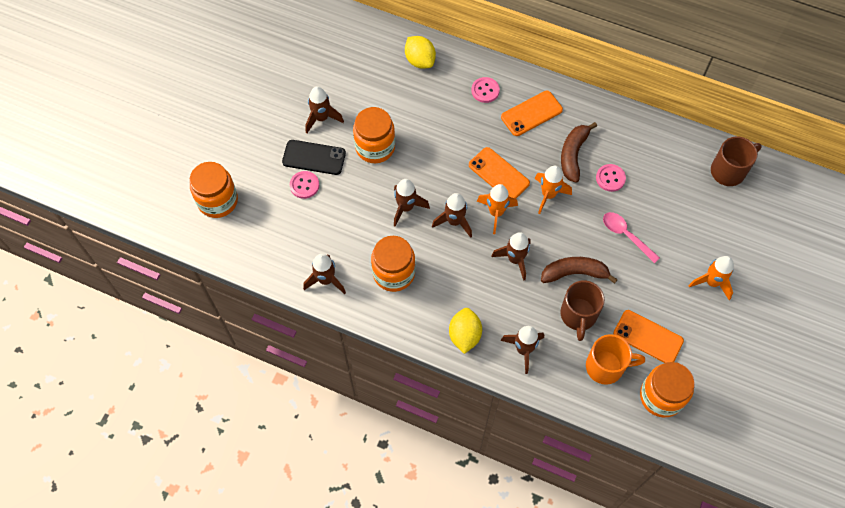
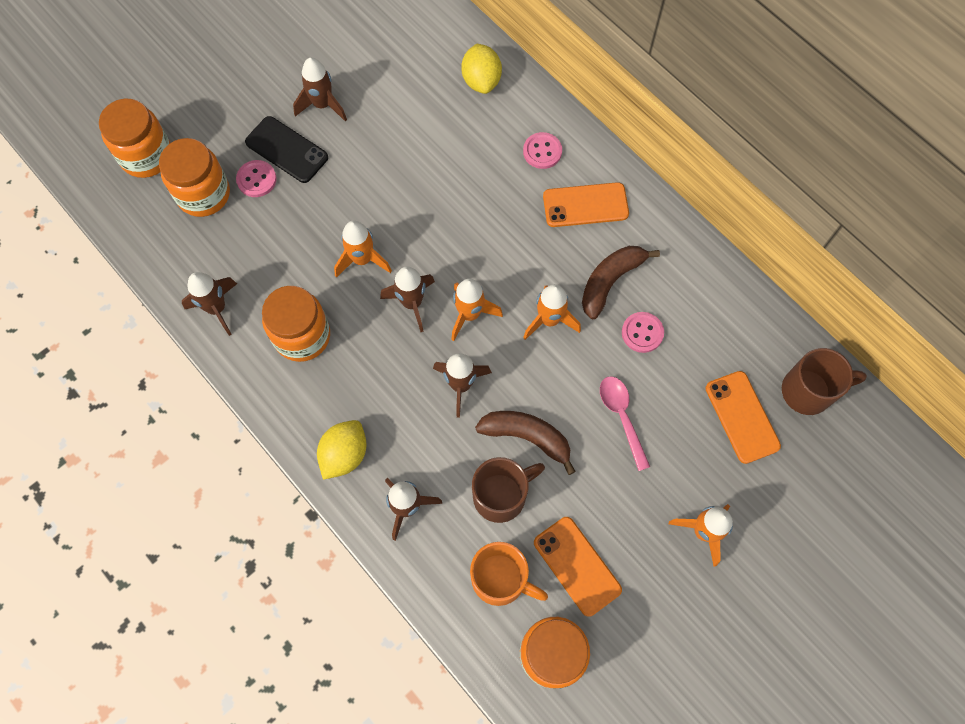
camera: 25 degrees right, 5 degrees up
orange jar [353,107,395,163] -> orange jar moved to [159,138,230,217]
brown rocket [394,179,430,227] -> orange rocket [334,220,392,278]
orange phone [469,147,530,199] -> orange phone moved to [705,371,781,464]
brown mug [560,281,605,341] -> brown mug turned 150 degrees counterclockwise [472,457,545,523]

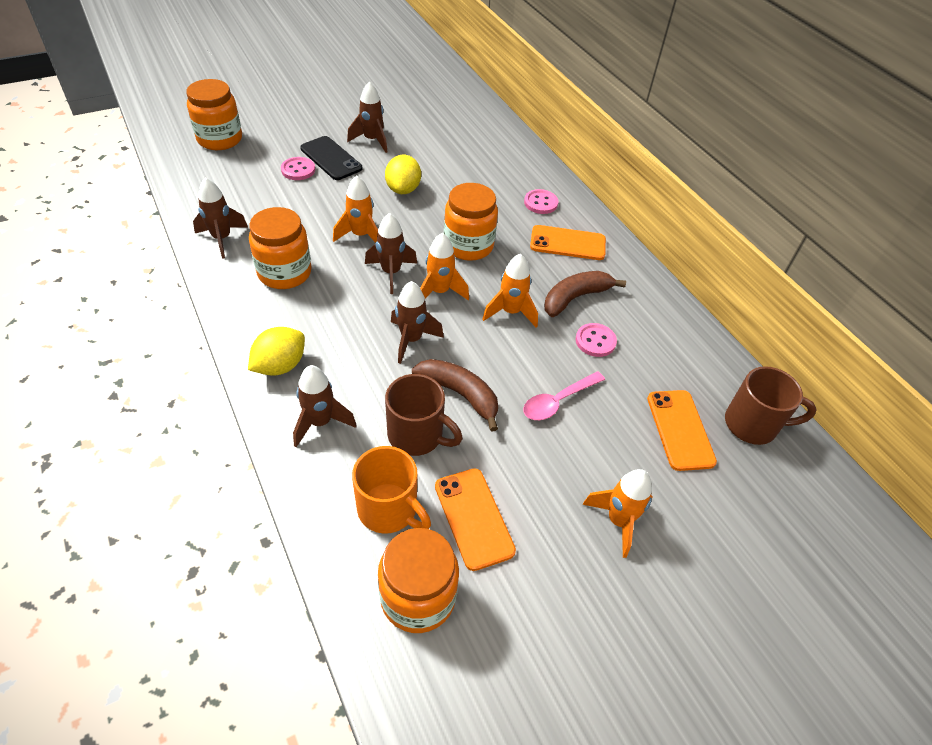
camera: 10 degrees right, 20 degrees down
orange jar [159,138,230,217] -> orange jar moved to [444,183,498,261]
yellow lemon [461,44,502,94] -> yellow lemon moved to [385,155,421,194]
brown mug [472,457,545,523] -> brown mug turned 45 degrees clockwise [385,374,463,456]
pink spoon [600,376,650,471] -> pink spoon turned 120 degrees counterclockwise [523,371,605,420]

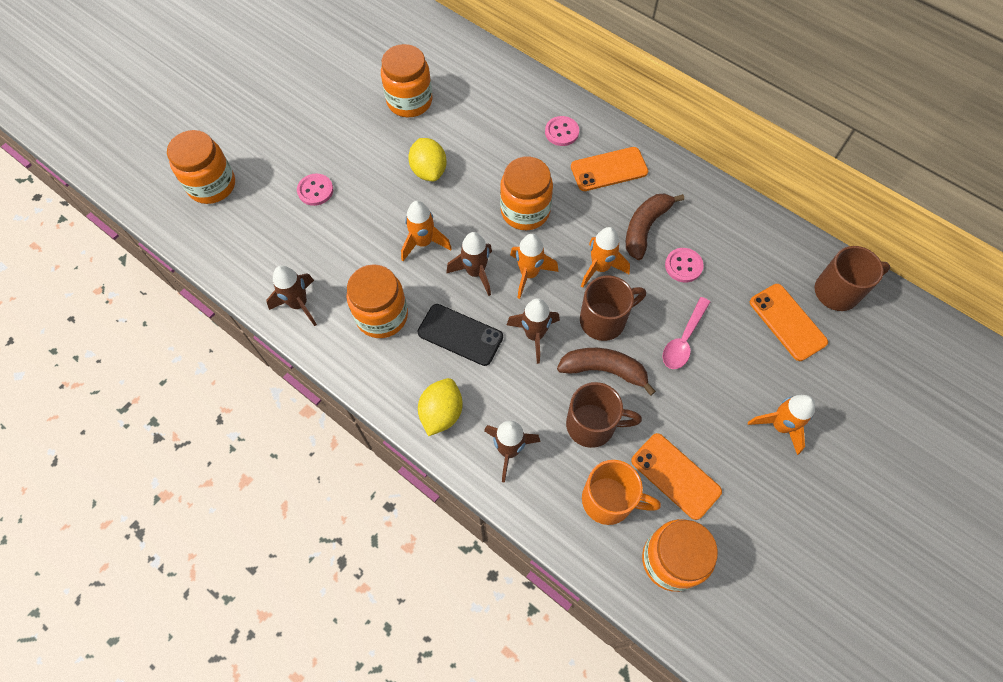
camera: 20 degrees left, 15 degrees up
black phone [300,136,362,180] -> black phone moved to [418,304,503,366]
brown rocket [347,82,388,153] -> none
none -> orange jar [381,44,432,117]
none -> brown mug [580,275,646,341]

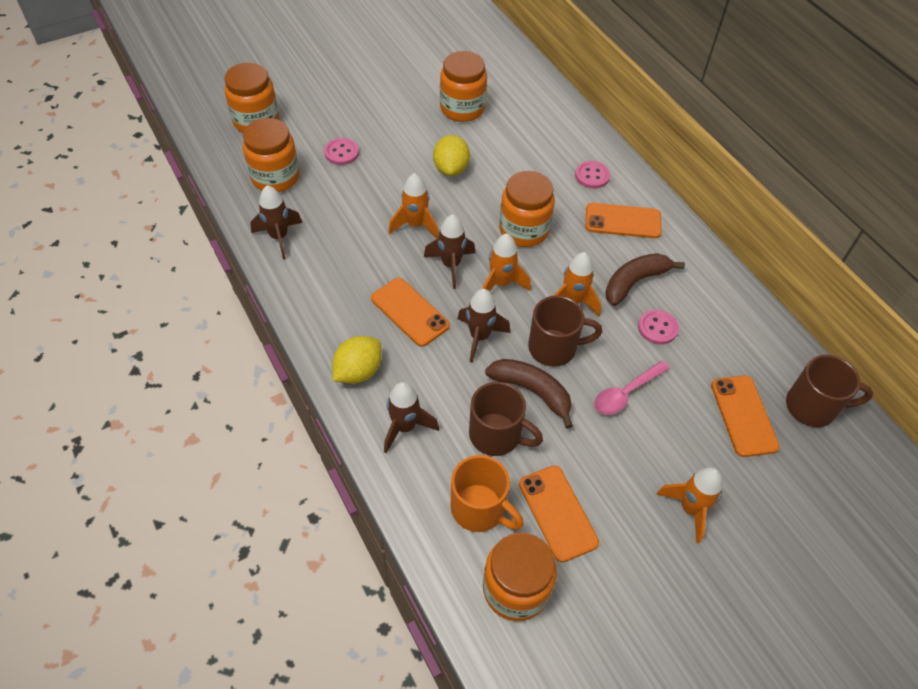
camera: 20 degrees right, 10 degrees down
orange jar [346,264,408,338] -> orange jar moved to [243,118,299,192]
black phone [418,304,503,366] -> orange phone [371,278,450,347]

